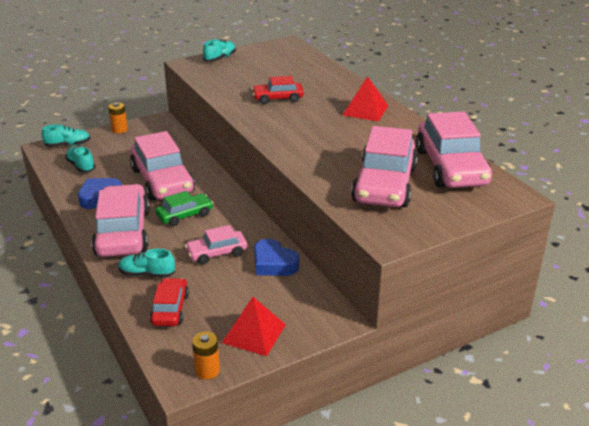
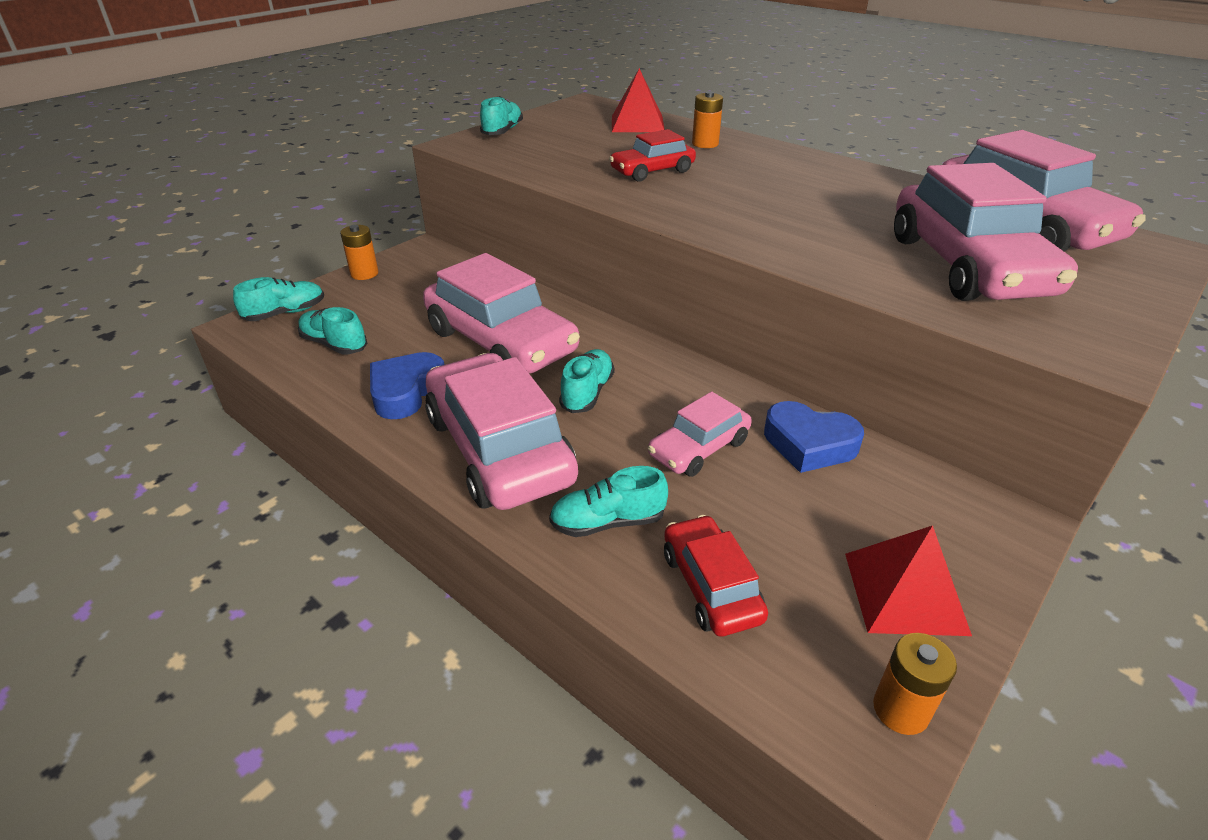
camera: 20 degrees left, 5 degrees up
green car [156,191,213,226] -> turquoise shoe [559,349,614,413]
red pyramid [342,76,388,121] -> red pyramid moved to [612,68,665,132]
none -> orange battery [692,91,723,148]

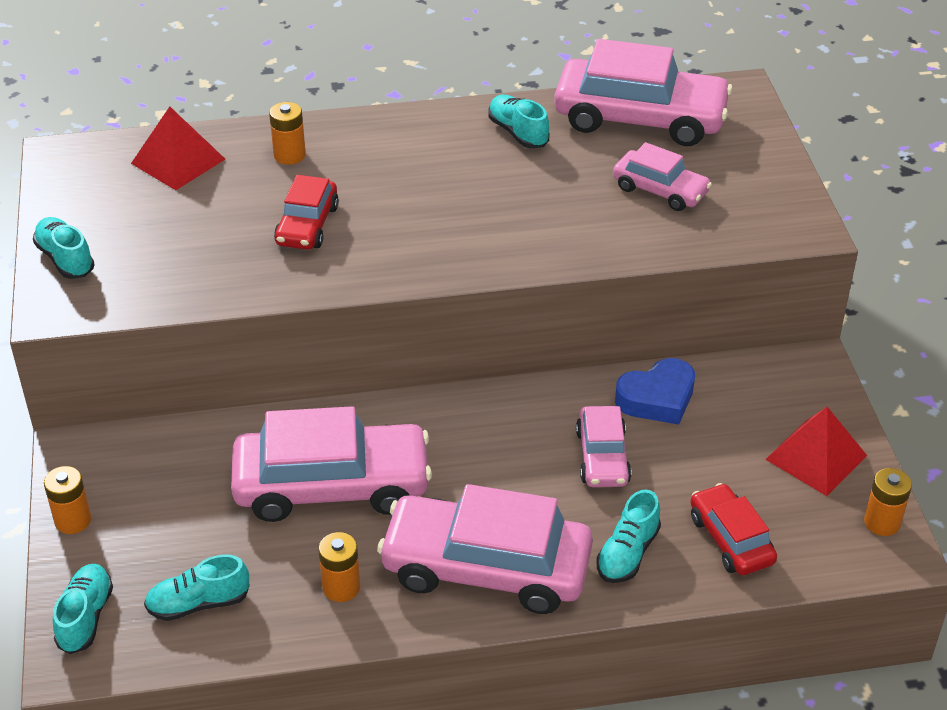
camera: 50 degrees left, 5 degrees up
blue heart [370,352,444,419] -> orange battery [318,532,360,602]
turquoise shoe [559,349,614,413] -> turquoise shoe moved to [489,95,549,148]
red car [664,515,768,636] -> red car turned 45 degrees clockwise [690,483,777,575]
pink car [894,163,1078,301] -> pink car [613,142,712,211], size x0.53

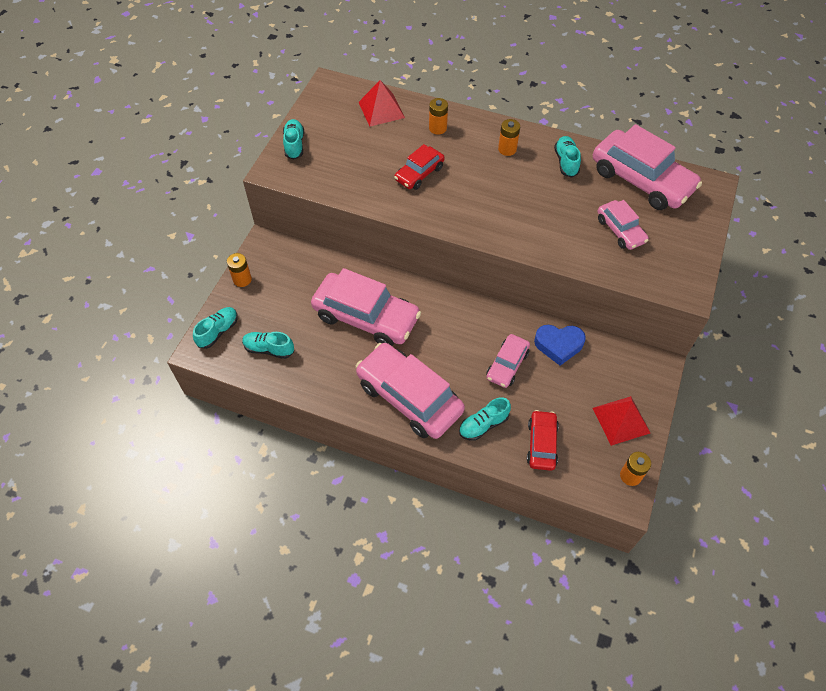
camera: 30 degrees right, 15 degrees up
orange battery [318,532,360,602] -> orange battery moved to [498,119,520,156]

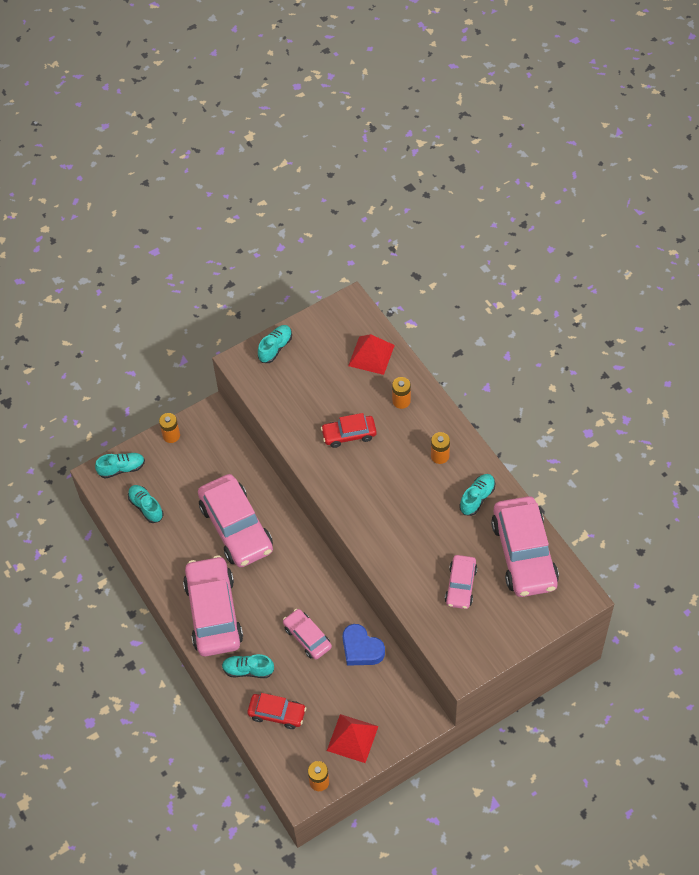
camera: 40 degrees right, 0 degrees up
pink car [486,334,530,388] -> pink car turned 75 degrees clockwise [283,609,332,660]
red car [527,410,559,471] -> red car turned 60 degrees clockwise [247,693,306,729]

